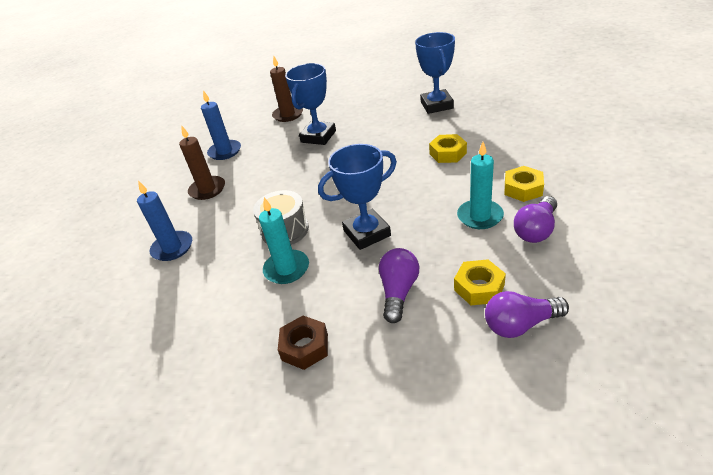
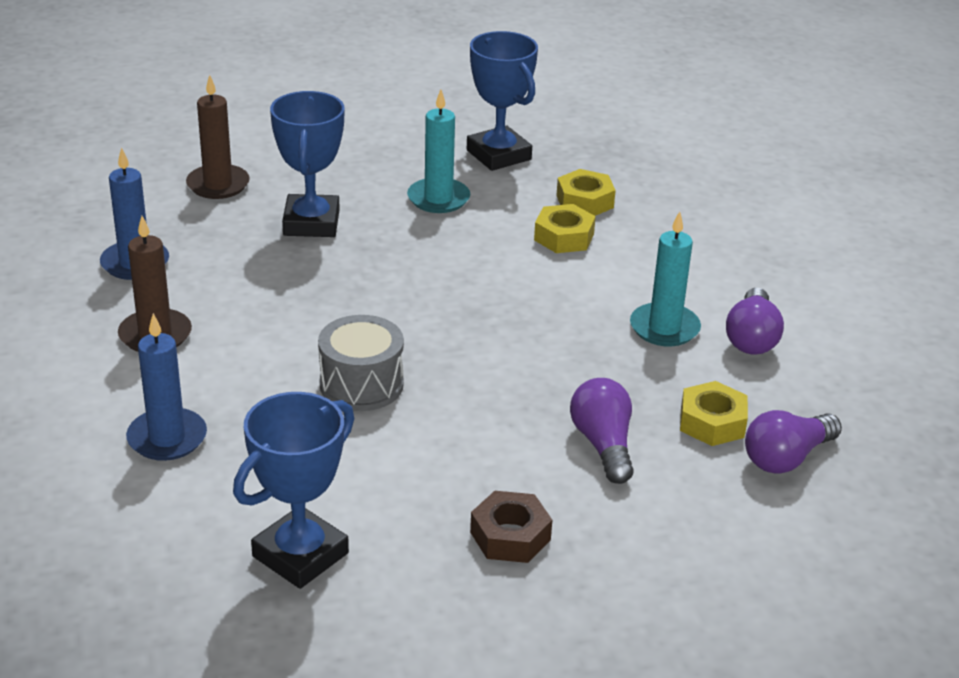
camera: 30 degrees left, 5 degrees down
turquoise candle [259,197,309,284] -> turquoise candle moved to [407,90,470,213]
blue trophy [318,144,397,250] -> blue trophy moved to [233,392,354,589]
yellow nut [505,166,544,202] -> yellow nut moved to [556,169,616,216]

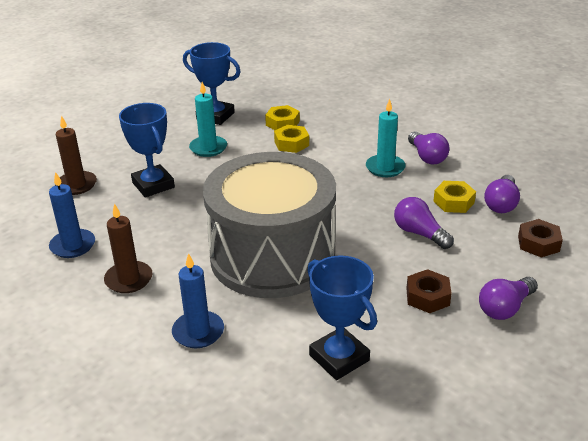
camera: 30 degrees left, 0 degrees up
blue trophy [233,392,354,589] -> blue trophy turned 45 degrees counterclockwise [307,255,377,380]
grey drum [318,315,404,411] -> grey drum [203,152,336,298], size x2.42
none -> purple light bulb [479,277,538,320]
none -> brown nut [518,219,563,257]

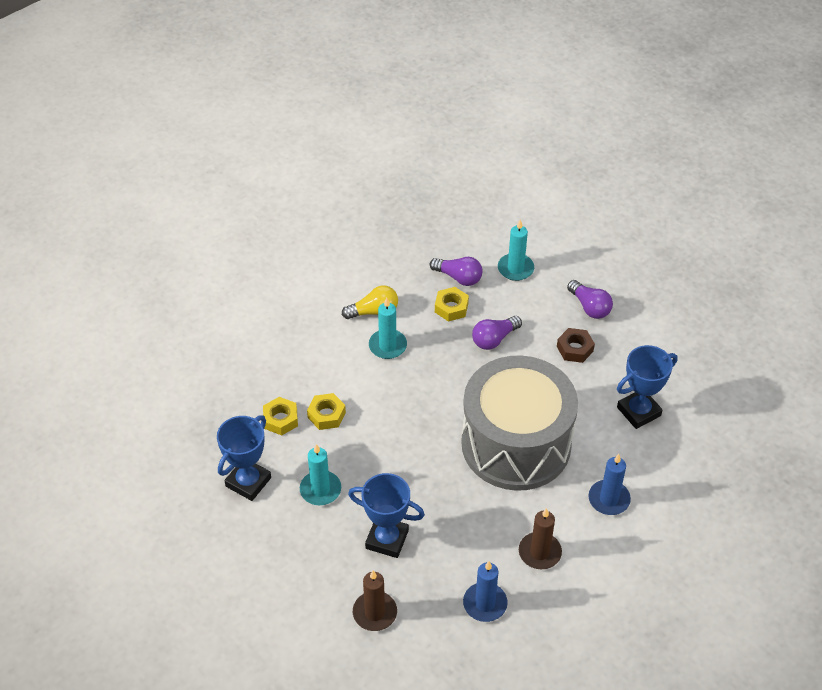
camera: 85 degrees left, 15 degrees up
blue trophy [119,103,175,197] -> blue trophy turned 45 degrees clockwise [348,473,425,558]
purple light bulb [408,131,450,164] -> yellow light bulb [342,285,398,319]
brown nut [518,219,563,257] -> turquoise candle [498,220,534,281]

